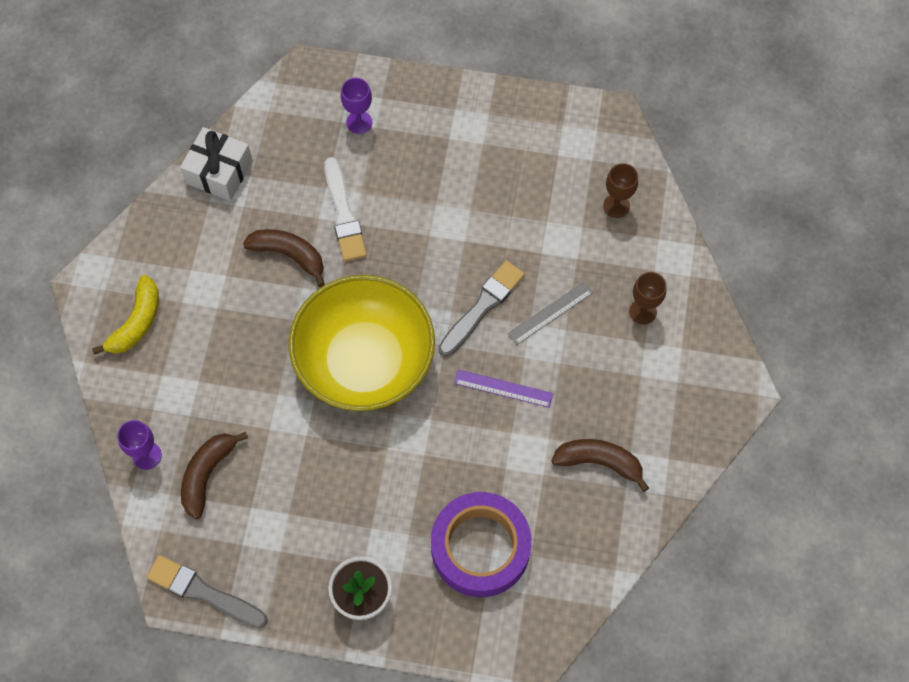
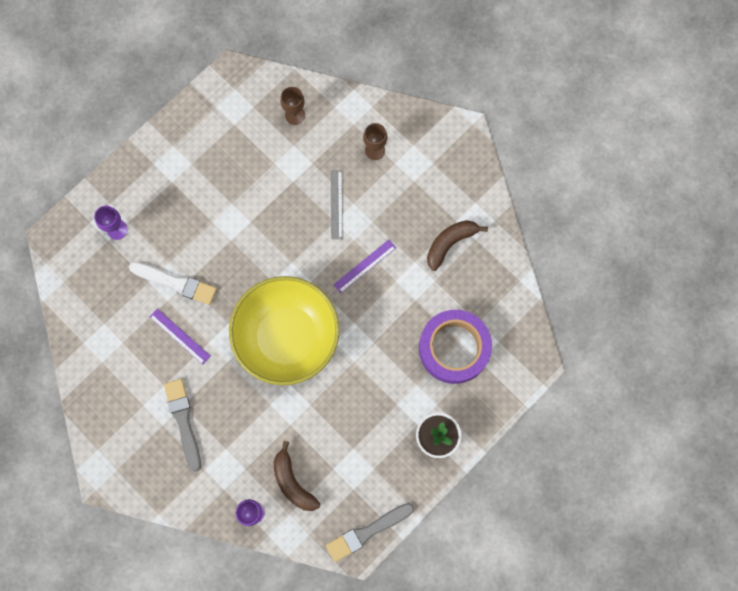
camera: 55 degrees left, 10 degrees up
yellow banana [92,275,159,355] -> none
white gift [180,127,253,201] -> none
brown banana [243,229,325,287] -> purple ruler [149,308,210,365]
grey brush [439,260,525,357] -> grey brush moved to [164,379,201,472]

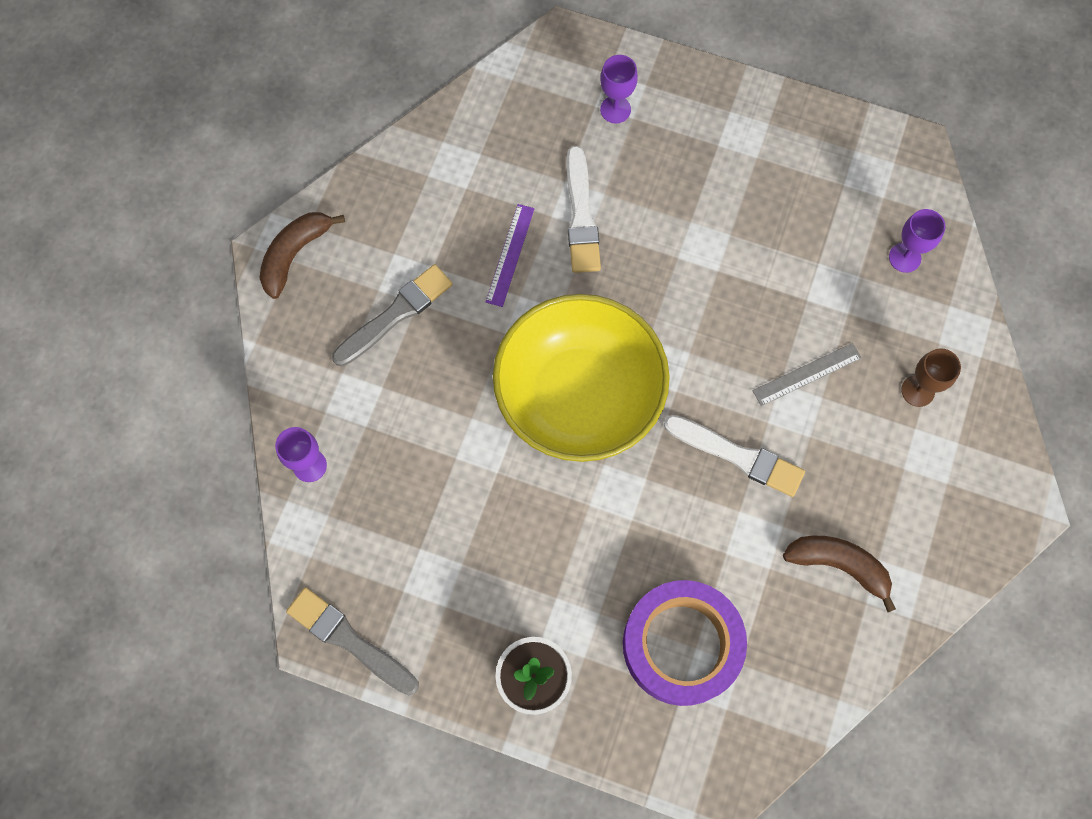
camera: 65 degrees right, 5 degrees down
brown banana [274,441,320,511] -> brown banana moved to [260,212,345,299]
brown goblet [280,87,305,125] -> purple goblet [889,209,945,273]
purple ruler [333,240,396,293] -> white brush [664,415,805,497]

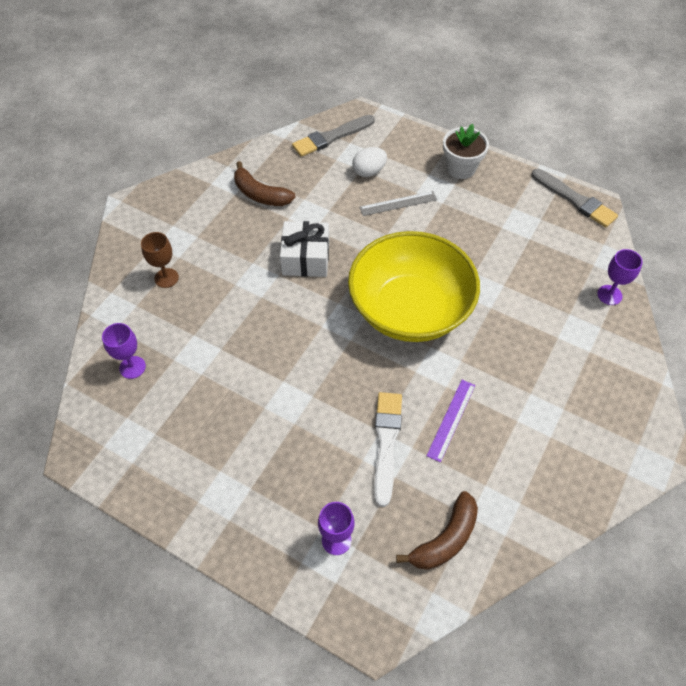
camera: 170 degrees left, 15 degrees down
brown banana [260,212,345,299] -> brown banana moved to [396,491,478,570]
grey brush [332,264,453,366] -> grey brush moved to [292,115,375,157]
purple tape [623,580,747,706] -> white egg [352,147,387,177]
white brush [664,415,805,497] -> white gift [280,221,329,277]
grey ruler [752,343,862,406] -> grey ruler moved to [359,191,437,216]

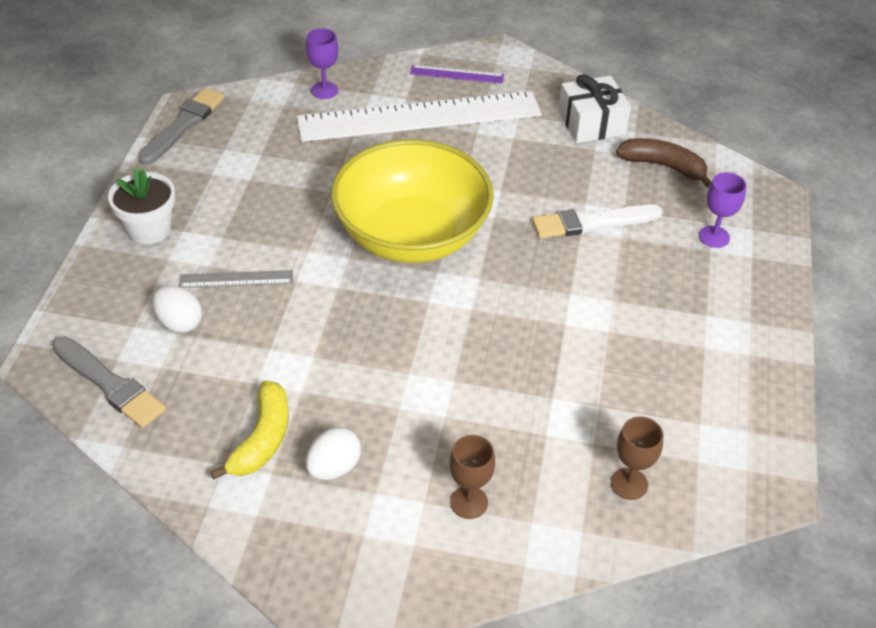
camera: 110 degrees left, 10 degrees down
purple goblet [102,323,146,379] -> brown goblet [611,416,663,500]
brown banana [234,161,296,206] -> yellow banana [210,380,289,480]
white gift [280,221,329,277] -> white gift moved to [558,74,631,143]
grey ruler [359,191,437,216] -> grey ruler turned 60 degrees counterclockwise [179,270,293,288]
purple ruler [427,380,475,462] -> purple ruler moved to [410,65,504,84]
none -> white ruler [297,91,542,142]
none -> white egg [306,427,361,480]

